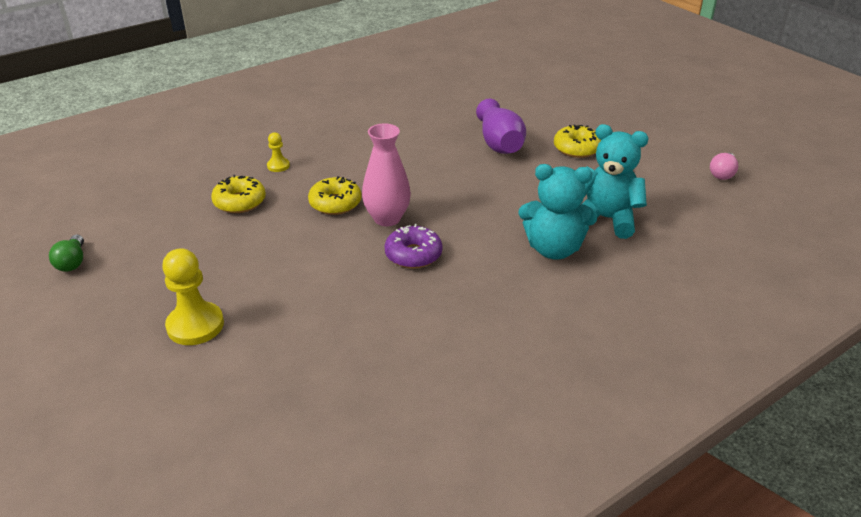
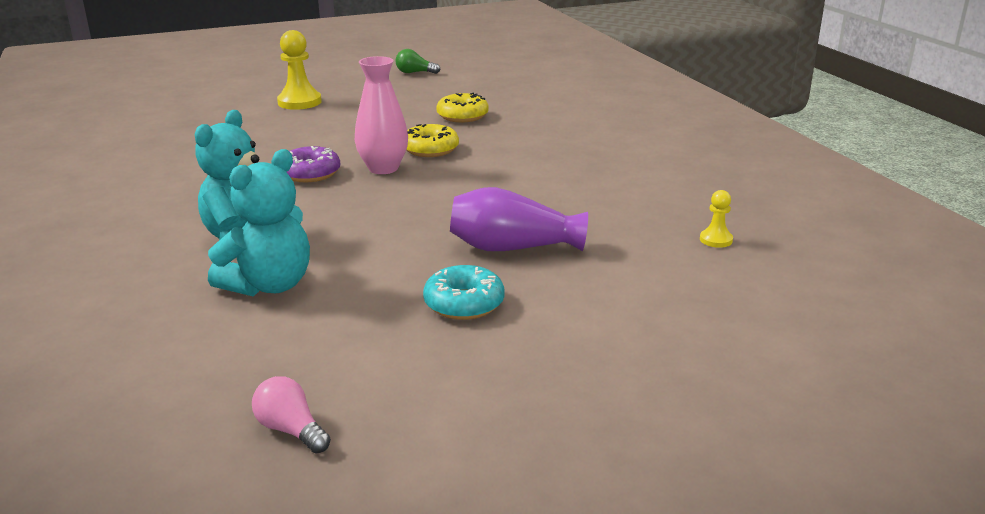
camera: 105 degrees right, 10 degrees down
yellow pawn [267,132,290,172] -> yellow pawn moved to [700,190,733,248]
yellow donut [554,124,601,158] -> turquoise donut [423,265,504,320]

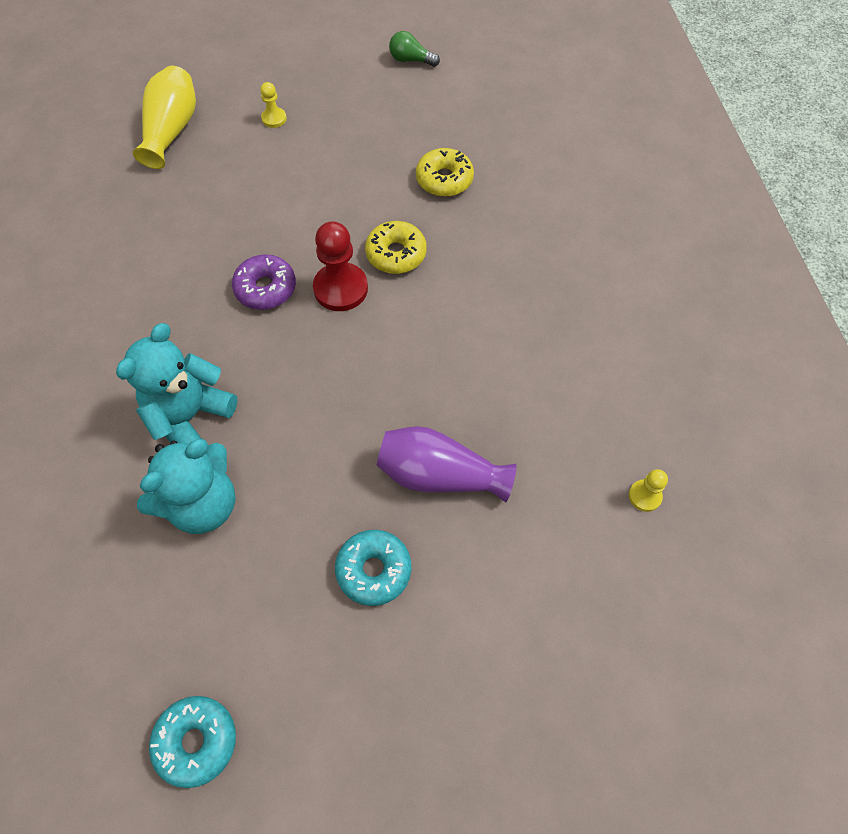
camera: 10 degrees right, 35 degrees up
pink light bulb [252,376,331,453] -> turquoise donut [149,696,236,788]
yellow pawn [277,30,322,110] -> yellow pawn [260,82,287,128], size x0.52
pink vase [355,56,408,174] -> red pawn [313,221,368,311]
none -> yellow vase [133,66,196,169]

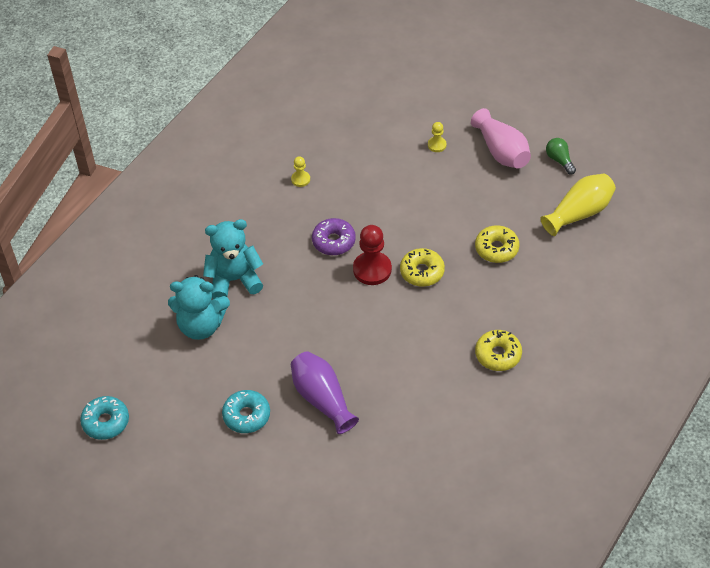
camera: 45 degrees right, 10 degrees down
yellow vase [133,66,196,169] -> yellow vase moved to [540,173,616,236]
yellow pawn [629,469,668,512] -> yellow pawn moved to [291,156,310,187]
none -> pink vase [471,108,531,169]
none -> yellow donut [475,330,522,371]

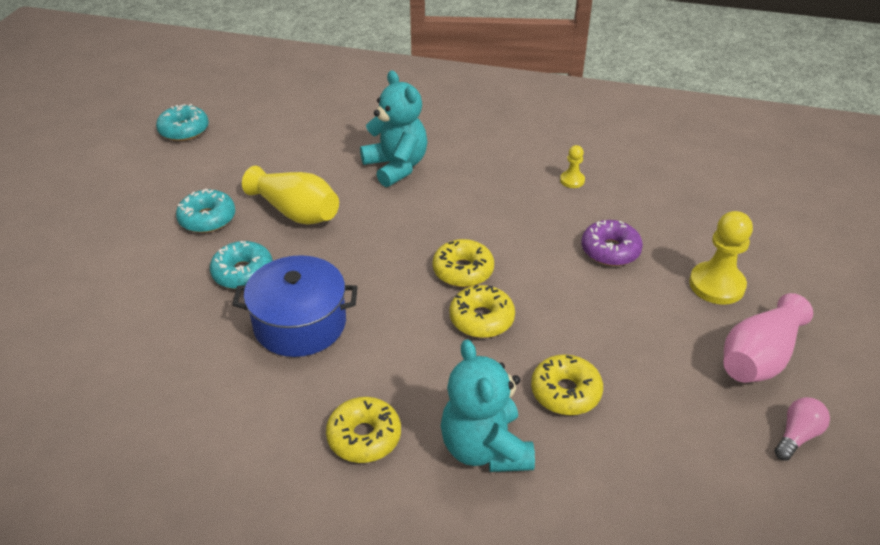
camera: 70 degrees right, 10 degrees down
turquoise teddy bear [168,275,230,340] -> turquoise teddy bear moved to [441,339,535,472]
purple vase [291,351,359,434] -> turquoise donut [210,241,273,289]
purple donut [312,218,356,255] -> purple donut moved to [581,220,643,266]
red pawn [353,225,392,285] -> yellow donut [432,239,494,287]
yellow pawn [428,122,447,152] -> yellow pawn [689,211,753,305], size x1.92
yellow vase [540,173,616,236] -> yellow vase moved to [242,166,339,225]
green light bulb [546,138,576,175] -> pink light bulb [774,397,830,460]
none -> blue pot [232,255,357,357]

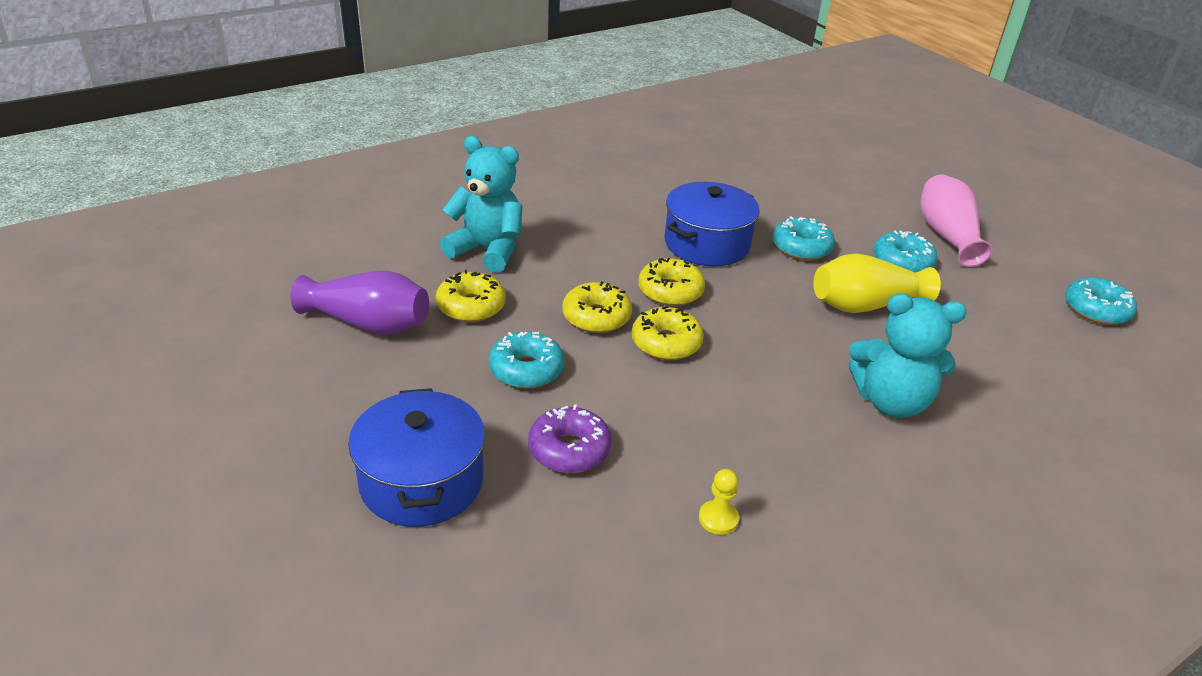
camera: 130 degrees right, 5 degrees down
yellow donut [326,397,401,463] -> yellow donut moved to [639,258,705,306]
yellow pawn [689,211,753,305] -> blue pot [348,388,485,527]
pink vase [723,293,813,383] -> pink vase moved to [920,175,993,267]
pink light bulb [774,397,830,460] -> none
none -> purple vase [291,270,429,335]
none -> turquoise donut [489,331,564,389]

